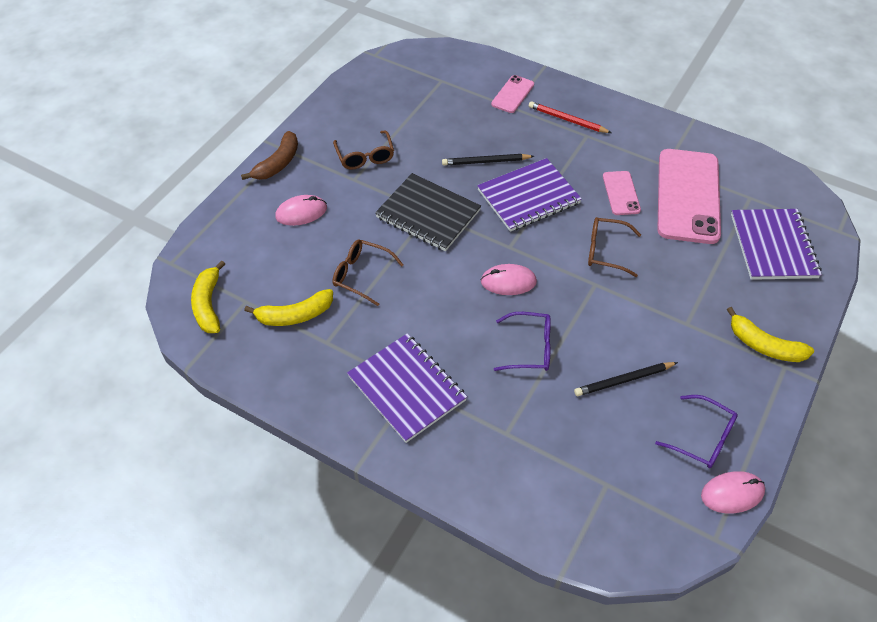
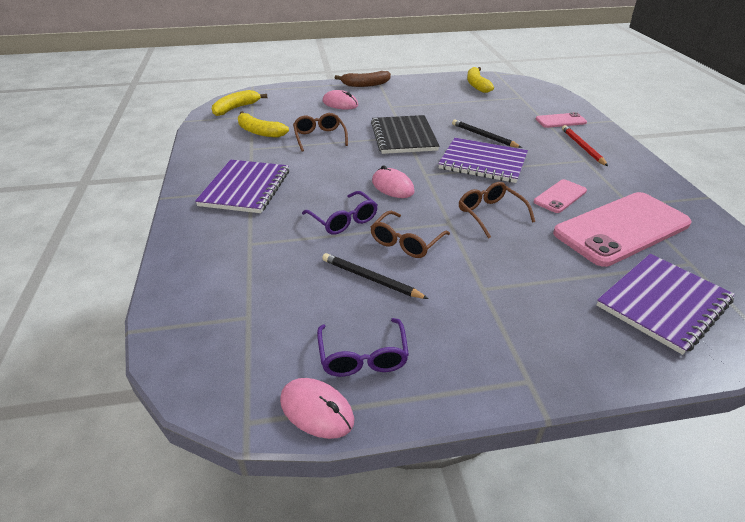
camera: 50 degrees right, 15 degrees down
brown glasses [333,130,394,170] -> brown glasses moved to [371,211,450,258]
yellow banana [727,307,814,362] -> yellow banana moved to [467,67,494,93]

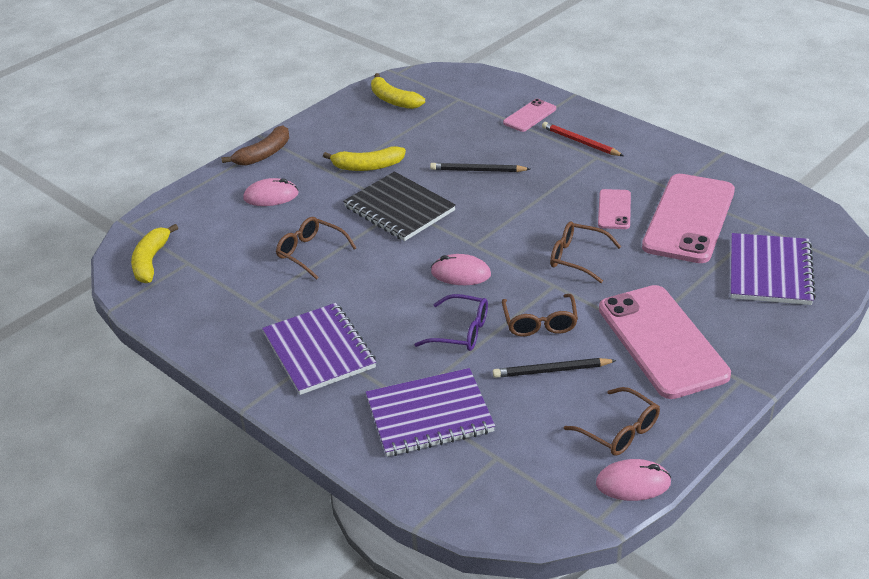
camera: 35 degrees left, 0 degrees up
yellow banana [238,111,289,138] -> yellow banana moved to [323,146,406,171]
purple glasses [317,318,409,377] -> brown glasses [564,387,660,456]
purple notebook [438,138,528,183] -> purple notebook moved to [366,368,495,457]
none -> pink phone [599,285,731,399]

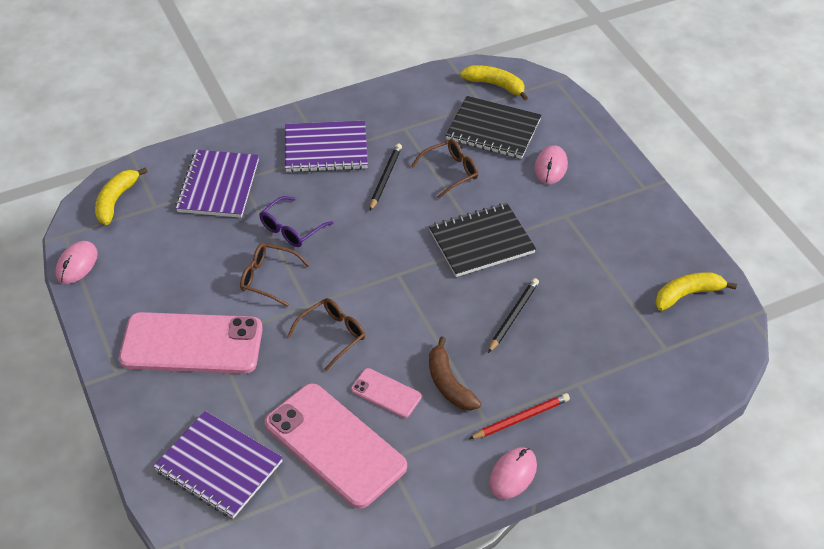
camera: 110 degrees right, 10 degrees up
brown banana [222,126,289,166] -> brown banana moved to [429,336,481,411]
yellow banana [323,146,406,171] -> yellow banana moved to [95,167,148,225]
pink mouse [431,254,491,285] -> pink mouse moved to [489,447,537,499]
black pencil [493,358,617,378] -> black pencil moved to [370,143,402,211]
pink phone [503,99,556,132] -> none
brown glasses [564,387,660,456] -> none
none -> black notebook [446,96,541,159]

